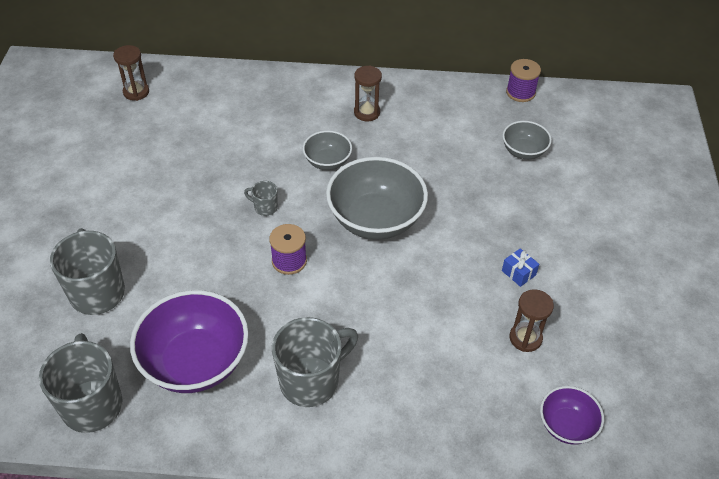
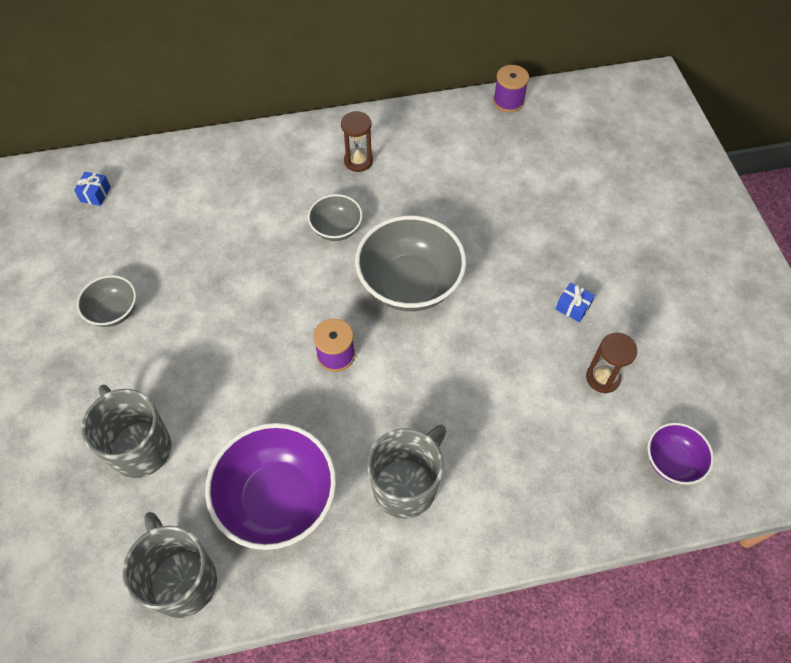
camera: 15 degrees left, 10 degrees up
brown hourglass [113,45,149,101] -> blue gift [74,172,111,206]
grey mug [244,181,278,216] -> none
grey bowl [503,121,552,159] -> grey bowl moved to [77,275,136,327]

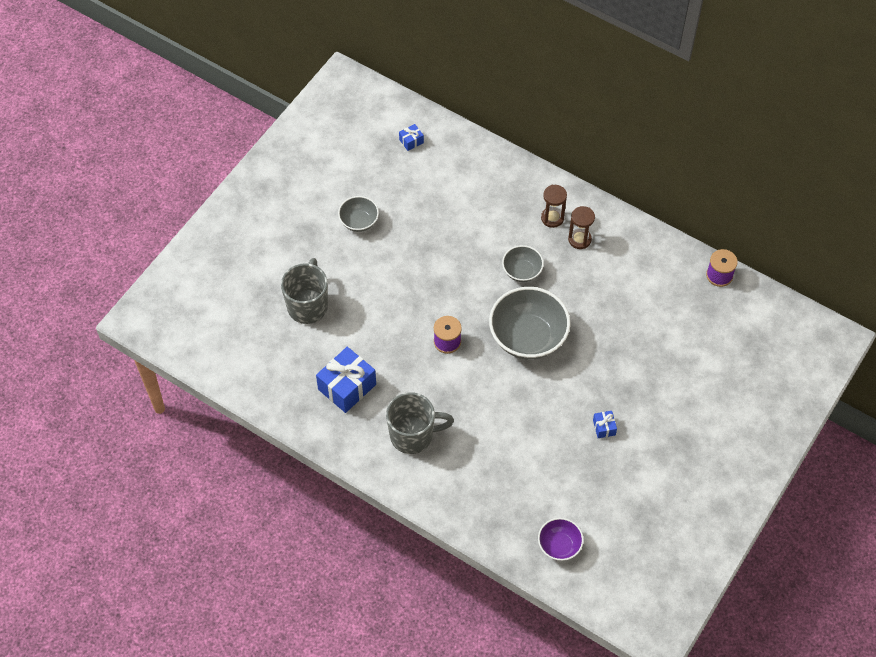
camera: 45 degrees right, 0 degrees up
grey mug [123,512,217,618] -> none
purple bowl [205,423,336,550] -> blue gift [316,347,376,413]
brown hourglass [586,333,637,393] -> brown hourglass moved to [541,185,567,228]

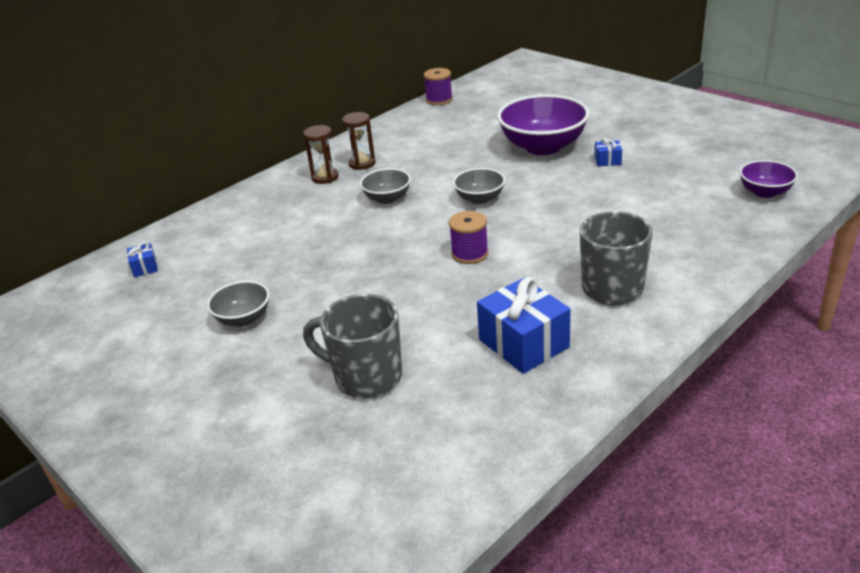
camera: 75 degrees left, 25 degrees down
grey bowl [489,287,571,360] -> grey bowl [453,168,505,204], size x0.53
none -> purple bowl [497,94,590,155]

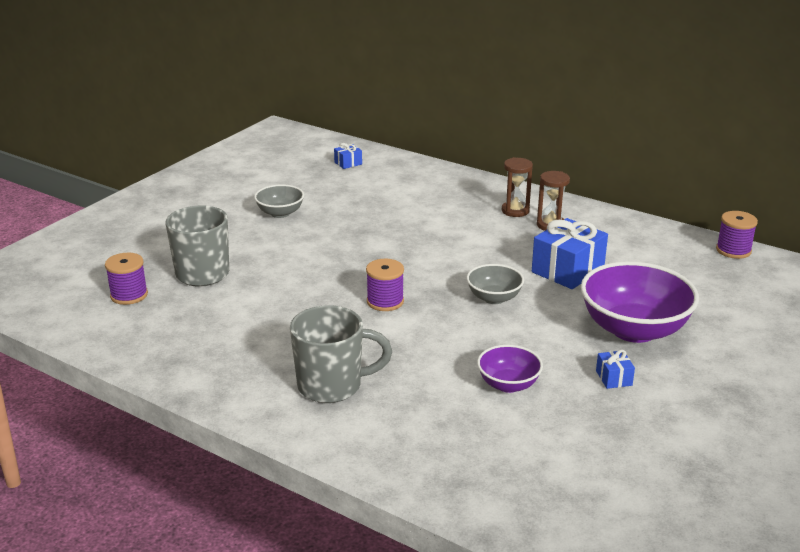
camera: 75 degrees right, 5 degrees down
grey bowl [360,168,411,204] -> none
blue gift [477,277,570,374] -> blue gift moved to [532,218,608,289]
purple bowl [739,160,798,198] -> purple bowl moved to [477,345,543,393]
none -> purple spool [105,253,148,305]

